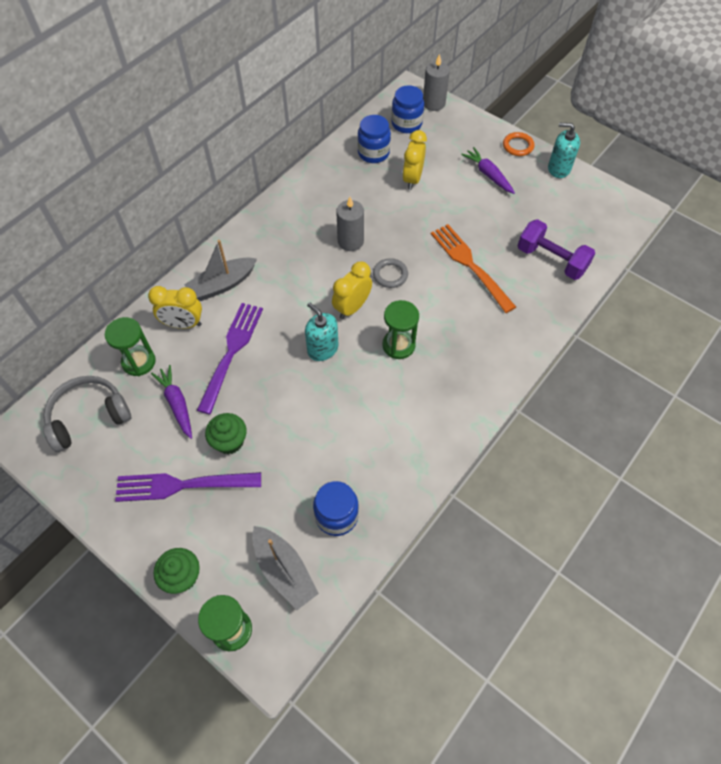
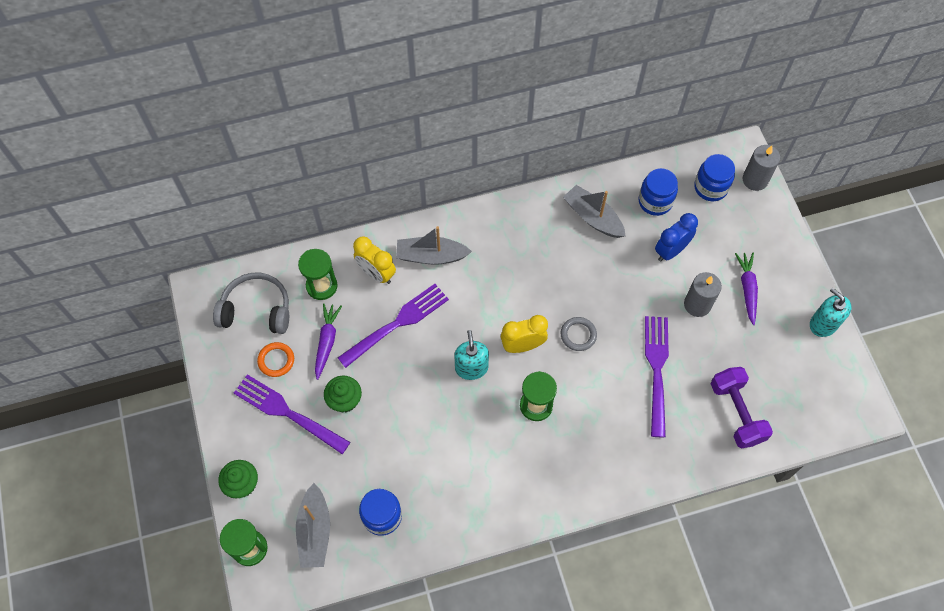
camera: 35 degrees right, 5 degrees up
grey candle [336,197,364,251] -> grey candle moved to [684,272,722,317]
yellow clock [402,130,427,190] -> blue clock [655,213,698,262]
orange fork [431,224,516,313] -> purple fork [645,316,669,437]
orange ring [503,132,534,156] -> orange ring moved to [257,342,294,377]
none -> grey boat [563,185,626,238]

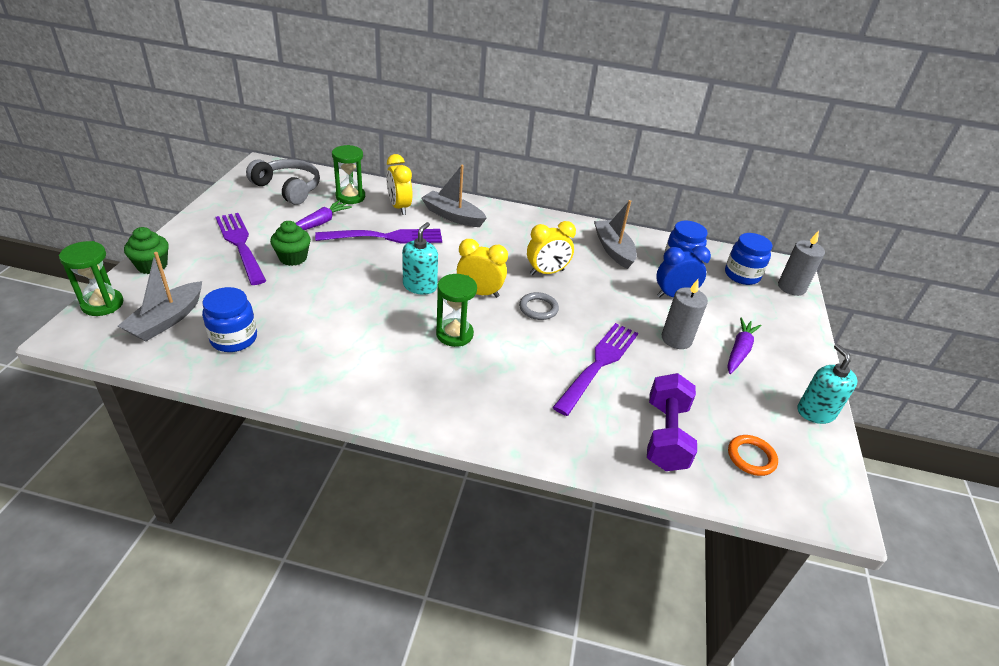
camera: 25 degrees right, 25 degrees down
orange ring [257,342,294,377] -> orange ring moved to [728,435,778,476]
none -> yellow clock [527,221,576,275]

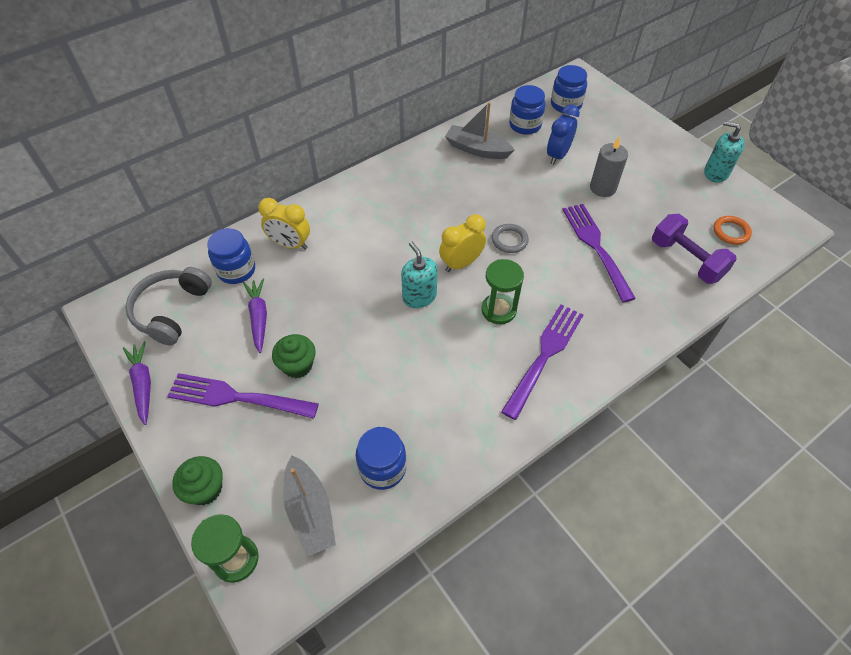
camera: 45 degrees left, 15 degrees up
grey headphones [246,159,320,205] -> grey headphones turned 60 degrees counterclockwise [125,267,212,345]
purple fork [315,229,442,244] -> purple fork moved to [501,304,583,420]
green hourglass [332,145,365,204] -> blue jar [207,228,255,284]
grey boat [421,165,487,227] -> none
yellow clock [527,221,576,275] -> none
purple carrot [728,318,761,374] -> purple carrot moved to [123,341,151,425]
grey candle [778,231,825,296] -> none

